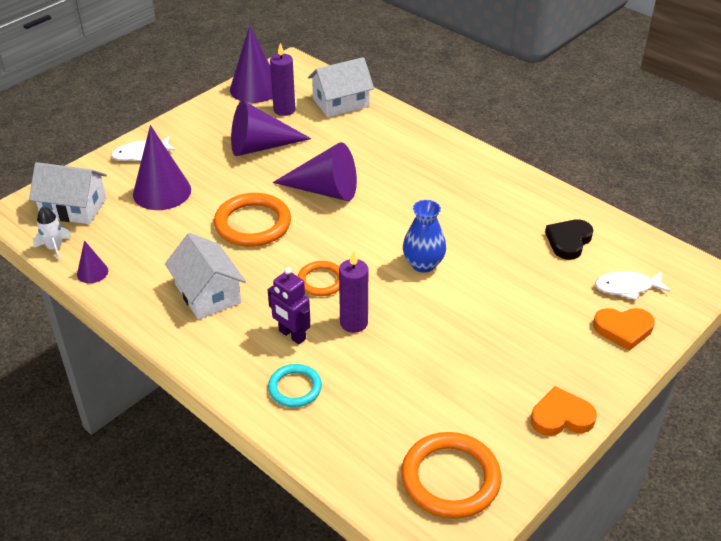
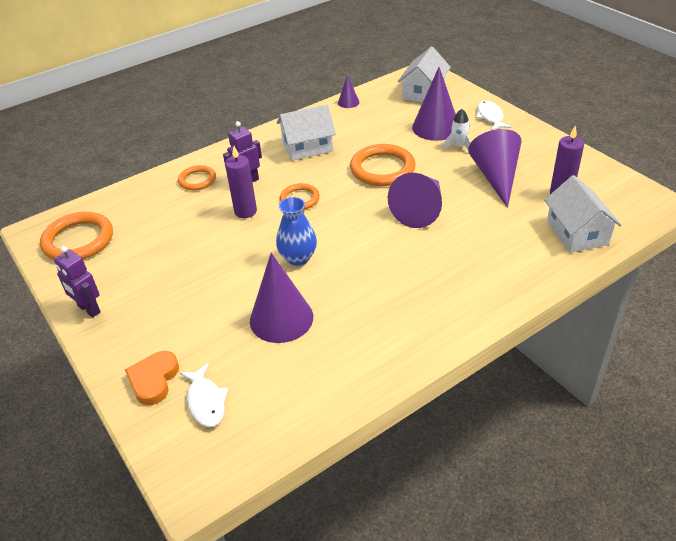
camera: 105 degrees right, 0 degrees up
white rocket [33,206,72,262] -> white rocket moved to [442,109,471,150]
purple cone [230,25,273,103] -> purple cone moved to [250,252,313,343]
turquoise ring [268,364,322,407] -> orange ring [178,165,216,190]
orange heart [531,386,597,436] -> purple robot [54,246,101,317]
black heart [545,219,593,260] -> none
white fish [595,271,670,300] -> white fish turned 150 degrees clockwise [180,363,228,427]

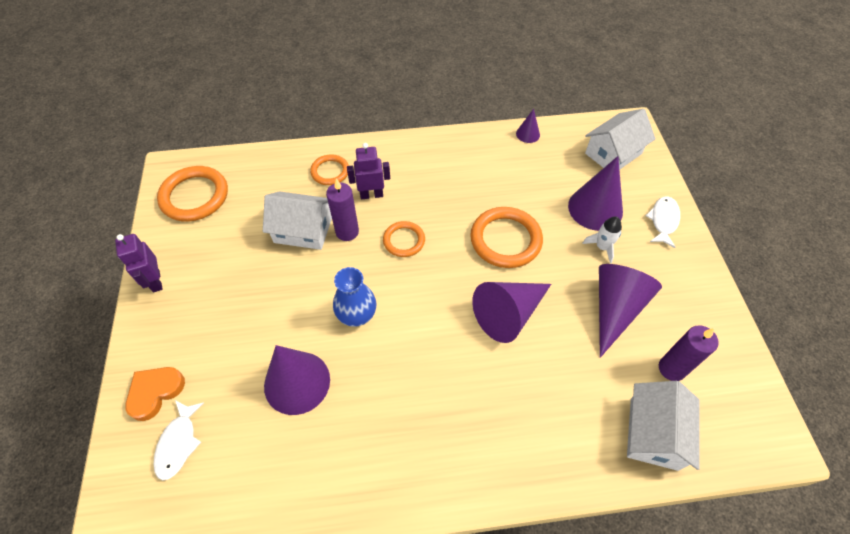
camera: 25 degrees right, 15 degrees up
white house [277,104,336,161] -> white house moved to [263,191,332,250]

